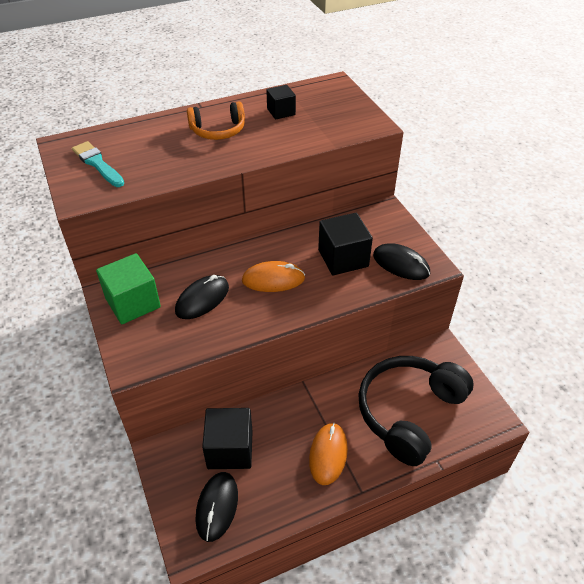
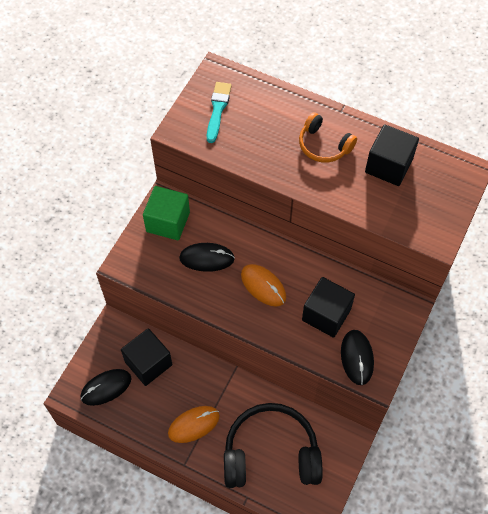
camera: 50 degrees right, 15 degrees up
black cube [266,85,296,120] -> black cube [365,124,419,186], size x1.69

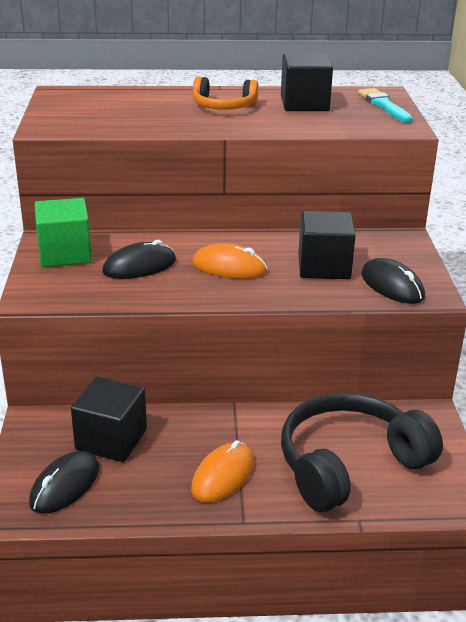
camera: 30 degrees left, 30 degrees down
turquoise brush [207,82,232,143] -> turquoise brush moved to [358,88,413,123]

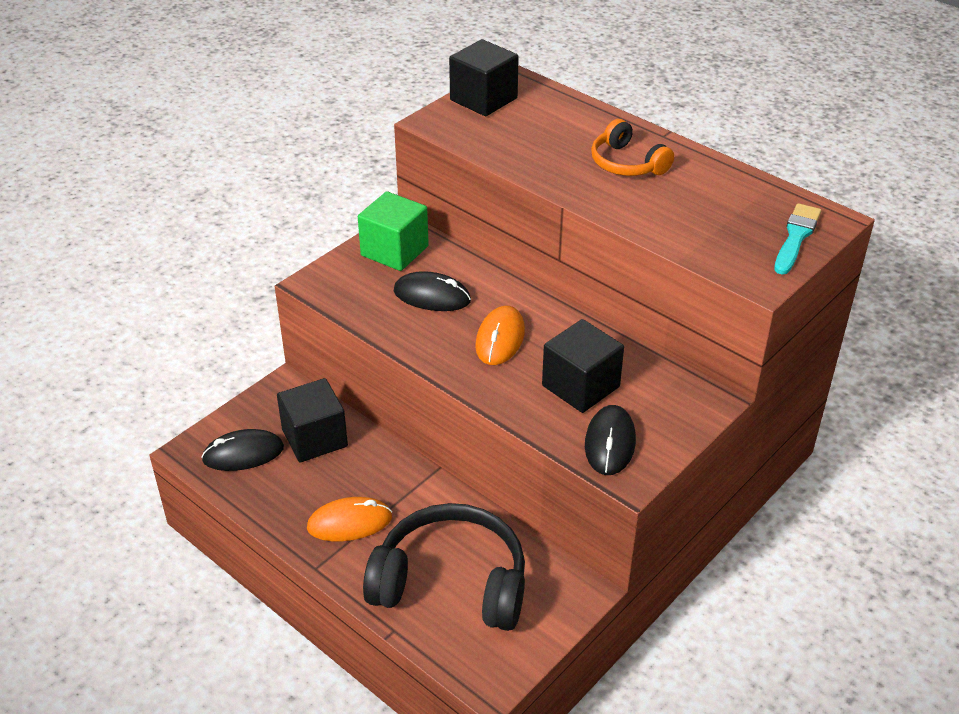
camera: 45 degrees right, 10 degrees up
orange mouse [192,243,268,279] -> orange mouse turned 45 degrees clockwise [475,306,525,365]
black cube [281,54,333,111] -> black cube moved to [449,39,519,116]

